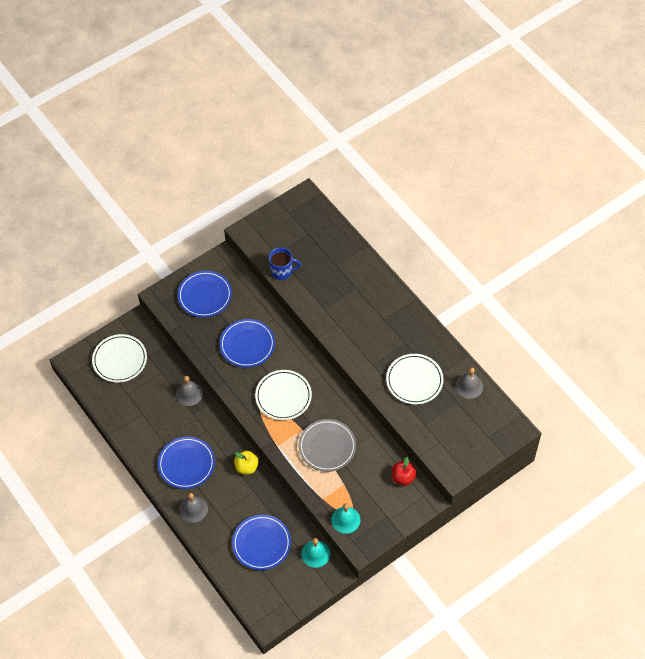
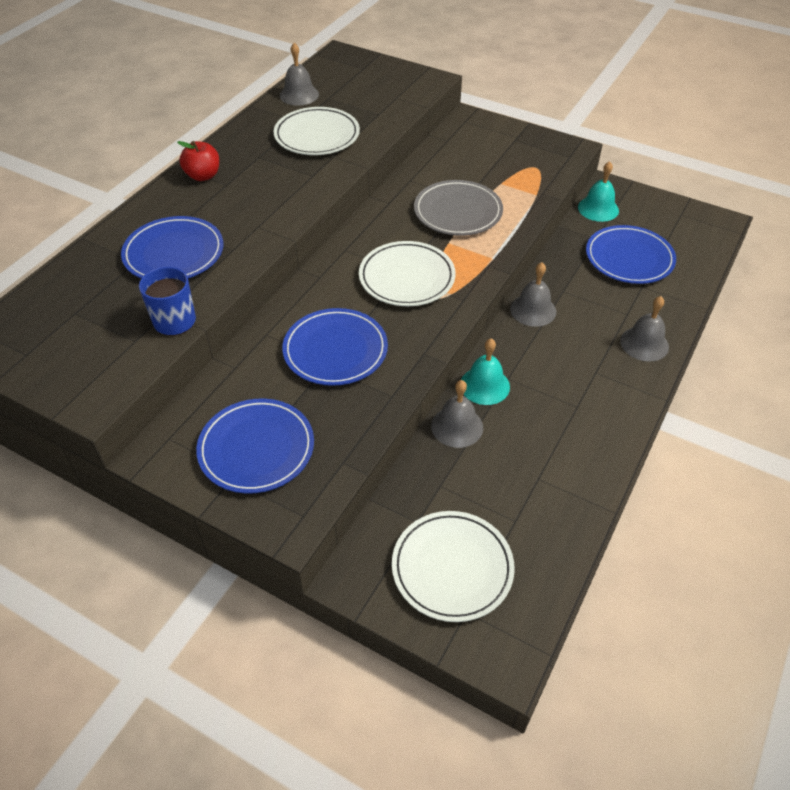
camera: 115 degrees left, 10 degrees down
blue plate [158,437,215,489] -> blue plate moved to [121,216,224,278]
yellow apple [234,451,259,474] -> grey bell [510,262,556,327]
turquoise bell [331,503,360,534] -> turquoise bell moved to [461,339,510,405]
red apple [392,457,417,486] -> red apple moved to [177,141,219,181]

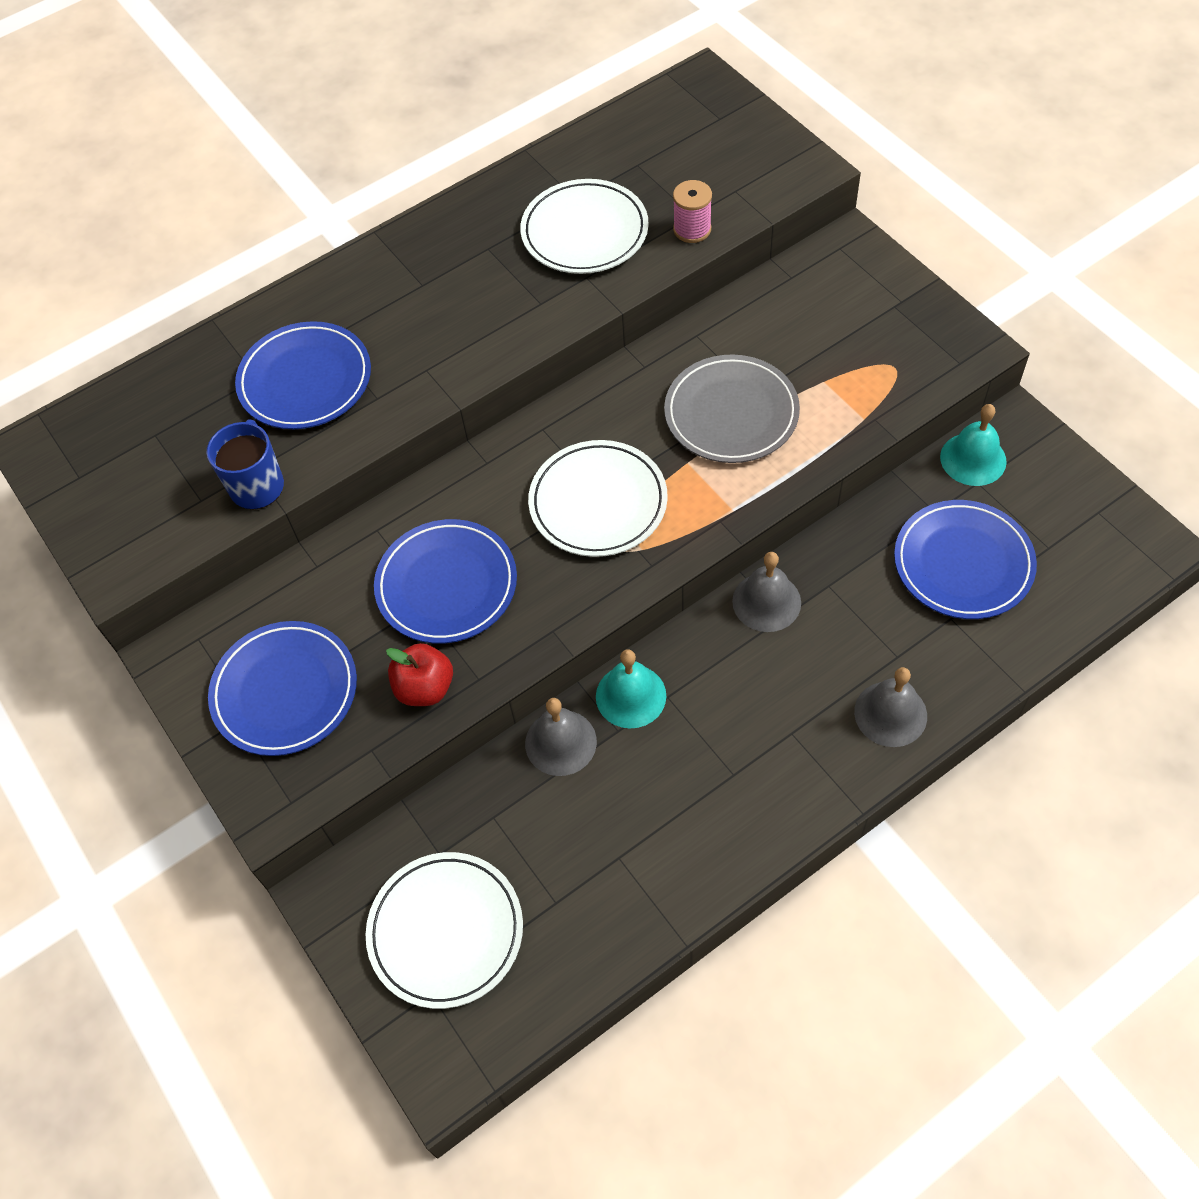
camera: 30 degrees right, 10 degrees up
red apple [177,141,219,181] -> red apple moved to [386,643,453,706]
grey bell [279,43,319,106] -> none
none -> pink spool [673,180,712,243]

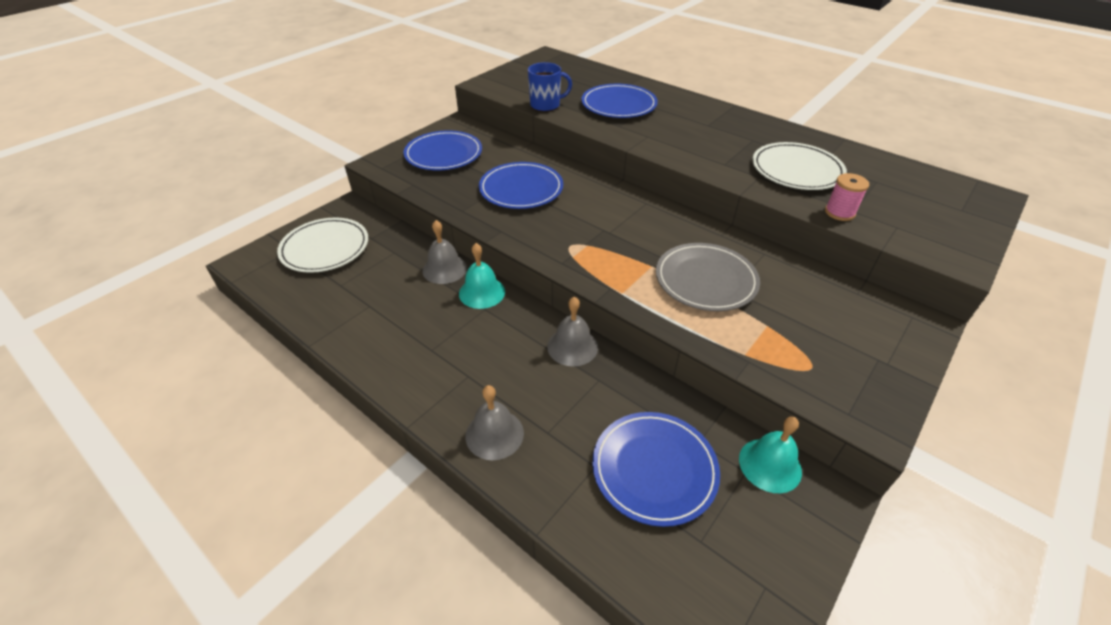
camera: 70 degrees right, 15 degrees down
red apple [386,643,453,706] -> none
white plate [528,440,668,557] -> none

